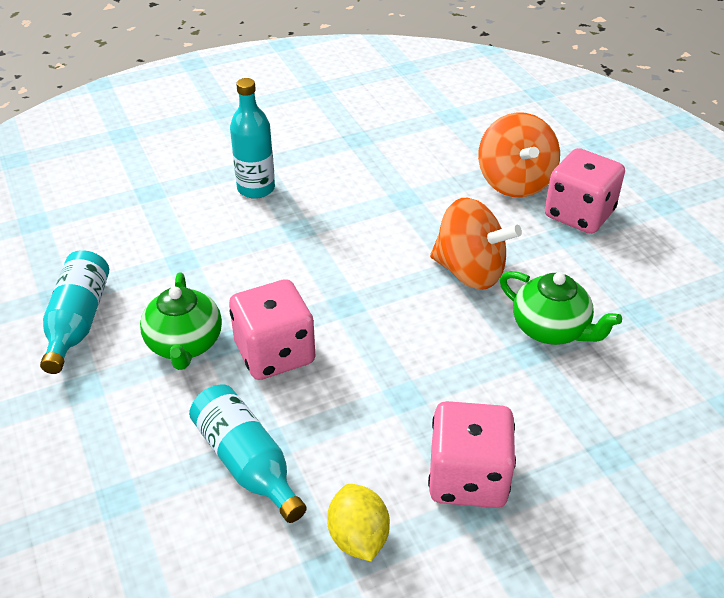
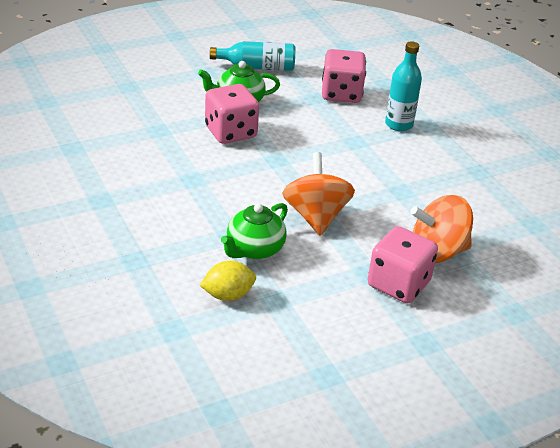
camera: 85 degrees right, 5 degrees down
turquoise bottle [189,384,307,523] -> none
yellow lemon [327,484,390,562] -> yellow lemon moved to [200,261,256,301]
pink dice [428,401,516,508] -> pink dice moved to [322,49,366,103]
orange spinning top [430,198,522,290] -> orange spinning top turned 150 degrees clockwise [283,152,355,236]

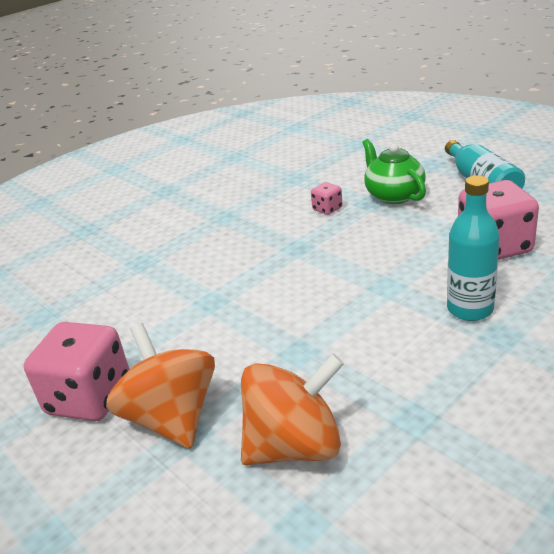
camera: 80 degrees right, 5 degrees down
yellow lemon [200,261,256,301] -> none
pink dice [205,84,259,144] -> pink dice [311,182,343,215], size x0.47
green teapot [221,203,288,259] -> none
orange spinning top [283,152,355,236] -> orange spinning top moved to [241,353,344,465]

